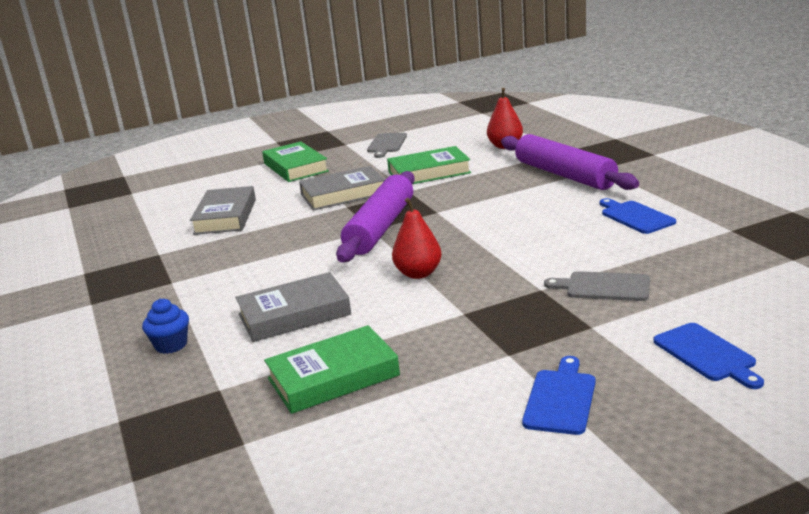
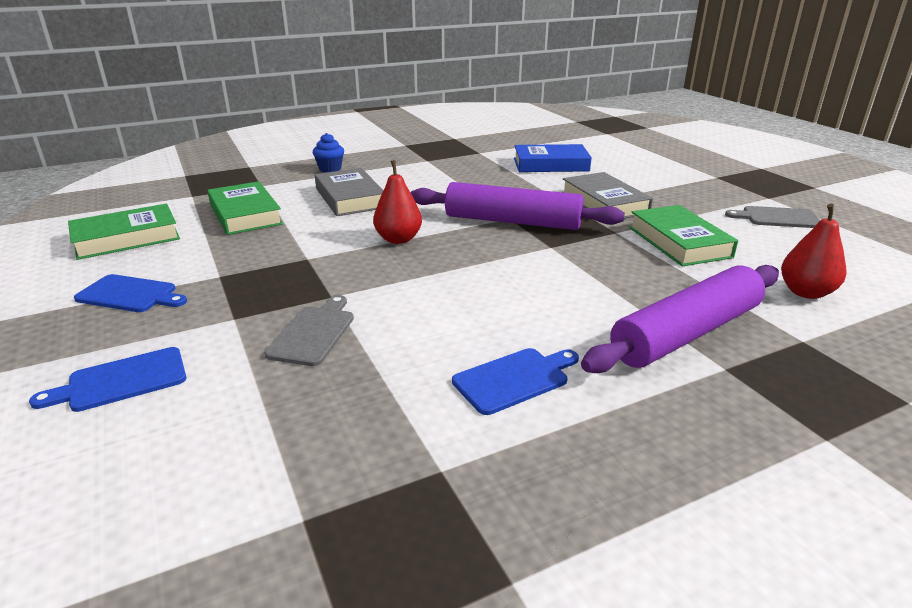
camera: 85 degrees right, 5 degrees up
grey book [190,186,256,235] -> blue book [514,144,592,172]
green book [262,142,329,182] -> green book moved to [68,204,180,260]

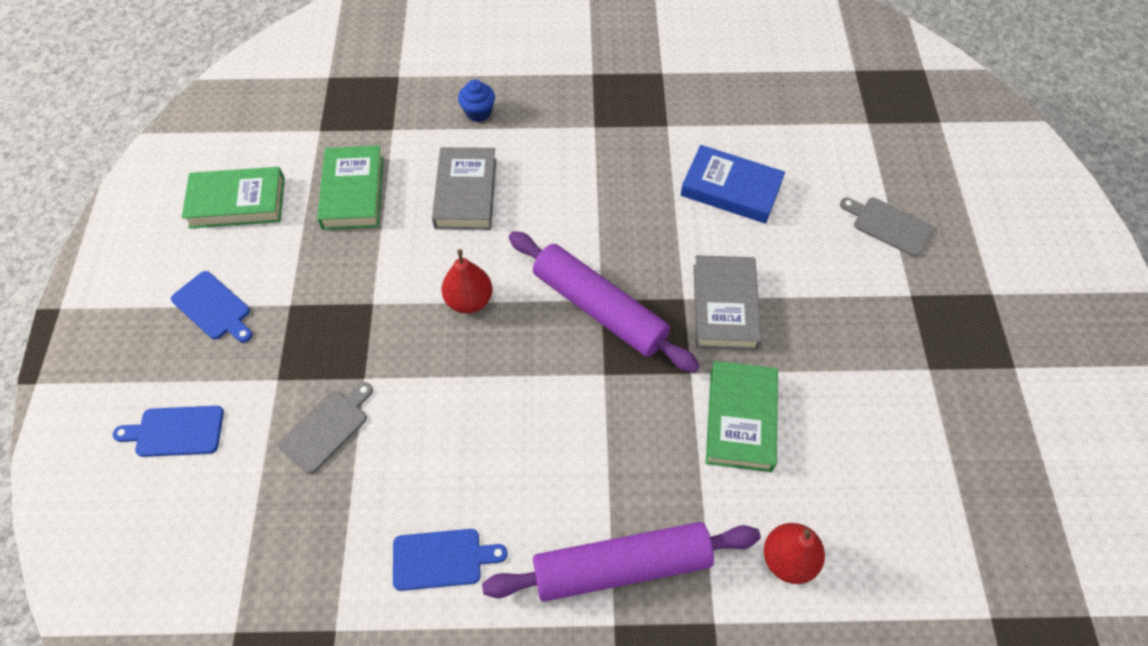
camera: 25 degrees right, 30 degrees up
grey cutting board [725,206,820,228] -> grey cutting board moved to [840,198,934,257]

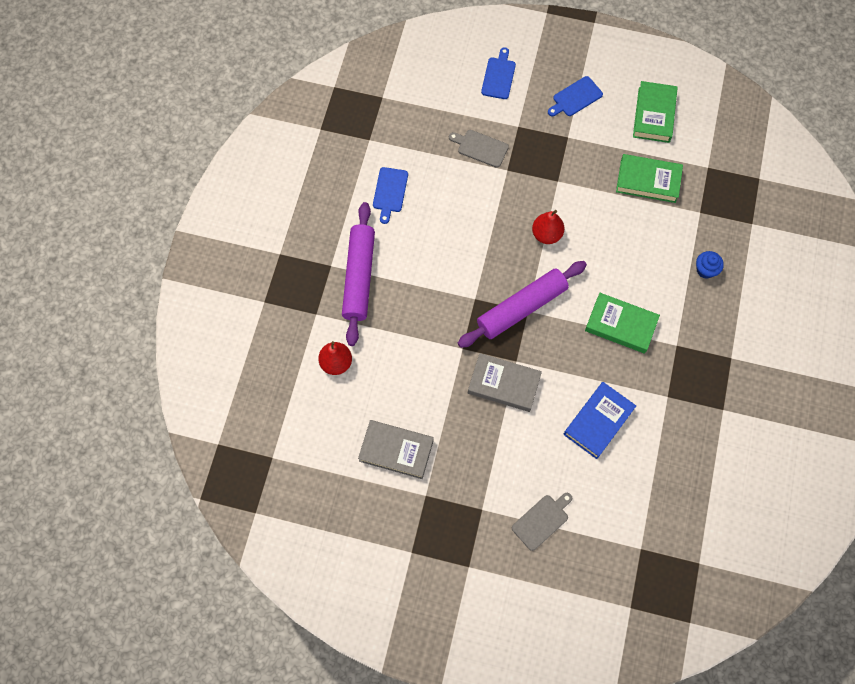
camera: 105 degrees right, 10 degrees up
grey cutting board [278,382,373,474] -> grey cutting board turned 150 degrees clockwise [449,130,509,168]
grey book [432,147,496,230] -> grey book moved to [358,420,434,479]
green book [706,361,778,472] -> green book moved to [585,293,660,354]

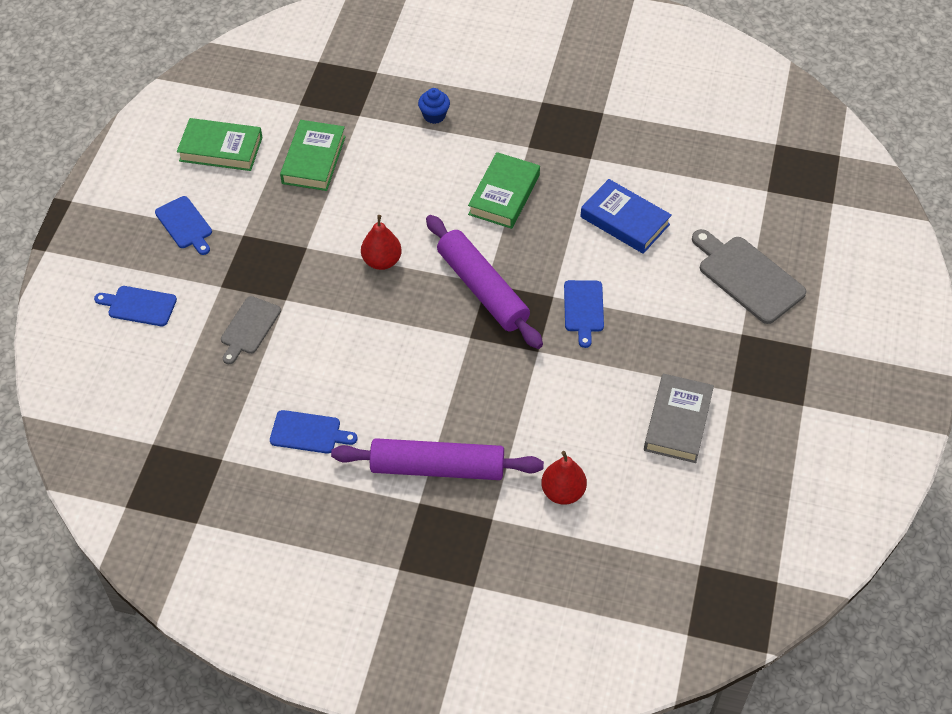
camera: 90 degrees left, 15 degrees down
grey book [468,353,542,412] -> blue cutting board [564,280,604,348]
grey cutting board [512,493,572,551] -> grey cutting board [692,229,806,324], size x1.61

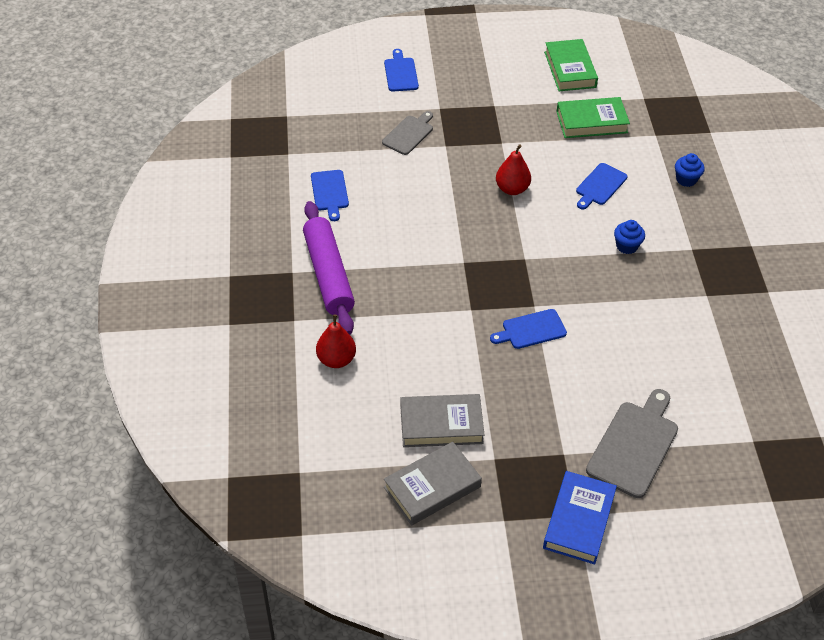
camera: 70 degrees right, 5 degrees down
blue cutting board [155,196,212,255] -> blue cutting board moved to [576,163,628,210]
grey cutting board [221,296,281,364] -> grey cutting board turned 120 degrees clockwise [382,111,433,155]
purple rolling pin [426,215,543,349] -> none
green book [468,152,540,229] -> blue cupcake [614,220,645,254]
blue book [580,179,672,254] -> blue book moved to [543,471,617,565]
none -> grey book [384,442,482,526]

